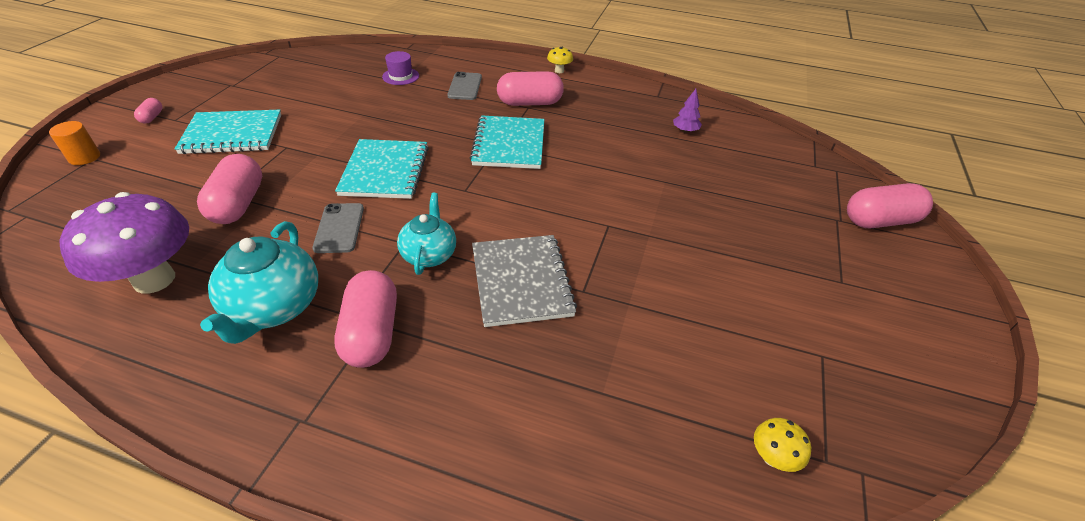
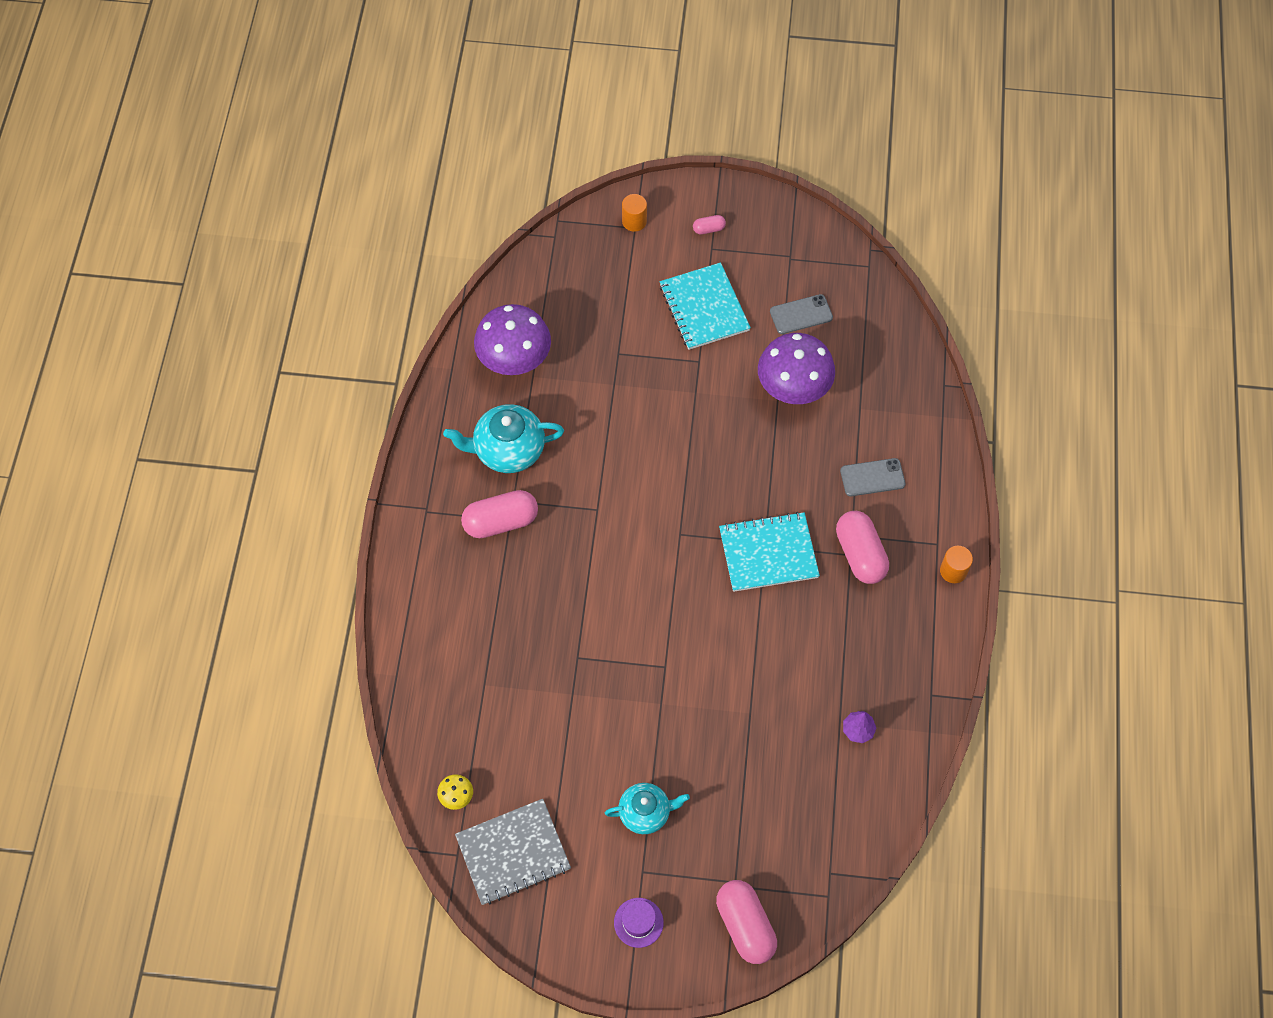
camera: 80 degrees right, 20 degrees up
pink capsule [197,154,262,224] -> none
grey phone [312,203,364,253] -> grey phone moved to [770,294,833,334]
turquoise notebook [335,139,429,199] -> none
purple hat [382,51,419,85] -> purple hat moved to [614,898,664,948]
turquoise teapot [397,193,456,275] -> turquoise teapot moved to [605,783,690,834]
grey notebook [472,235,577,327] -> grey notebook moved to [455,799,571,905]
yellow mushroom [547,47,573,73] -> orange cylinder [940,546,973,583]
none -> purple mushroom [758,333,835,404]

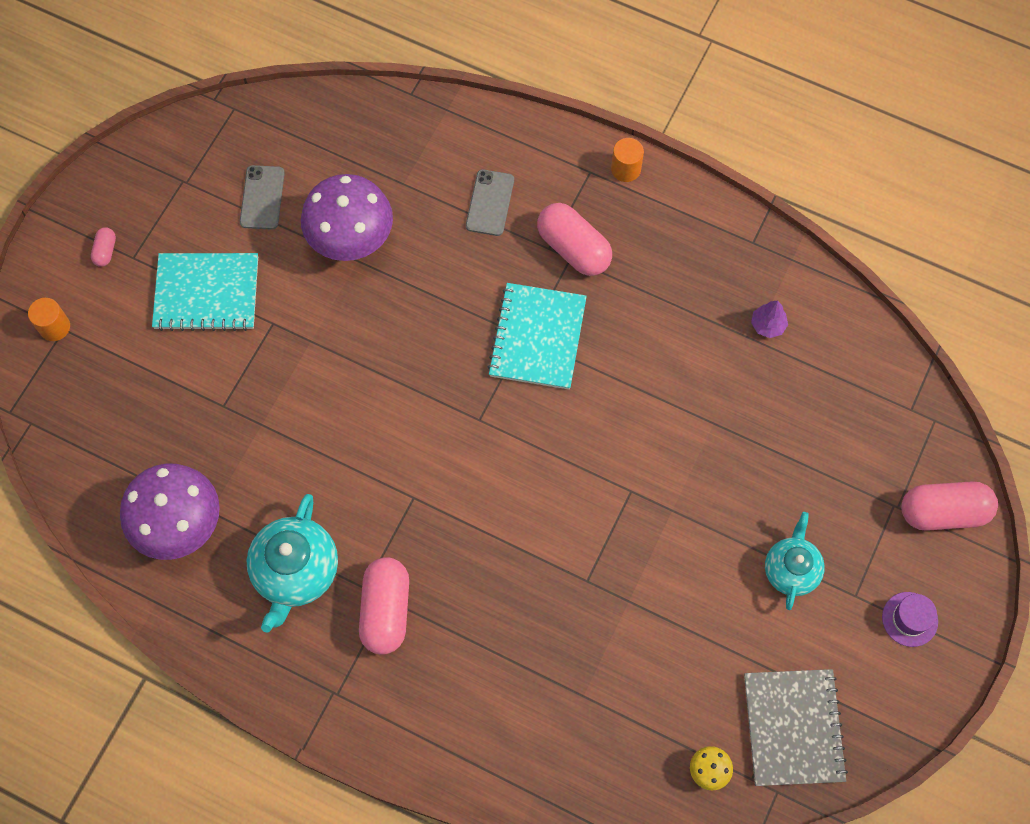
camera: 70 degrees left, 5 degrees up
pink capsule [836,511,889,584] -> pink capsule turned 45 degrees clockwise [537,203,612,276]

